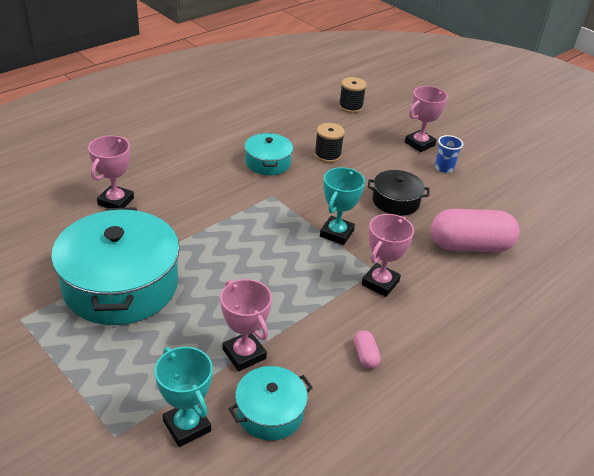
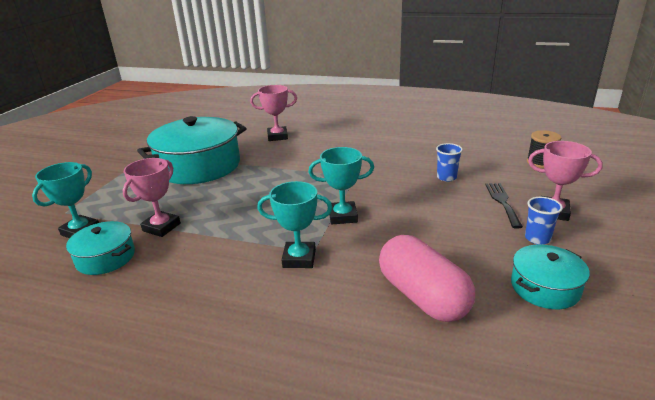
camera: 65 degrees right, 10 degrees down
turquoise pot [244,133,293,175] -> turquoise pot moved to [511,245,590,309]
black spool [314,123,345,163] -> blue cup [436,143,463,182]
pink capsule [354,330,381,369] -> none
pink trophy [361,214,414,297] -> turquoise trophy [257,181,332,268]
black pot [368,170,430,216] -> none
none -> black fork [485,183,523,228]

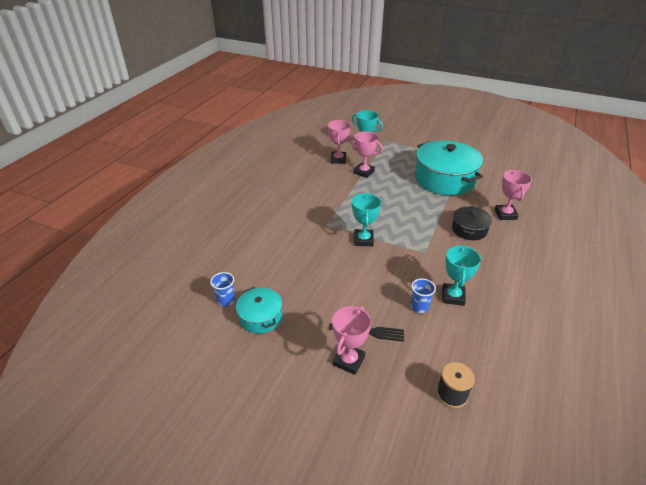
camera: 95 degrees right, 10 degrees up
turquoise pot [66,221,135,275] -> pink trophy [328,120,351,164]
turquoise trophy [257,181,332,268] -> turquoise trophy moved to [442,245,481,306]
pink capsule [379,235,475,322] -> none
blue cup [525,197,563,245] -> blue cup moved to [210,272,235,307]
none -> black pot [452,206,492,240]

